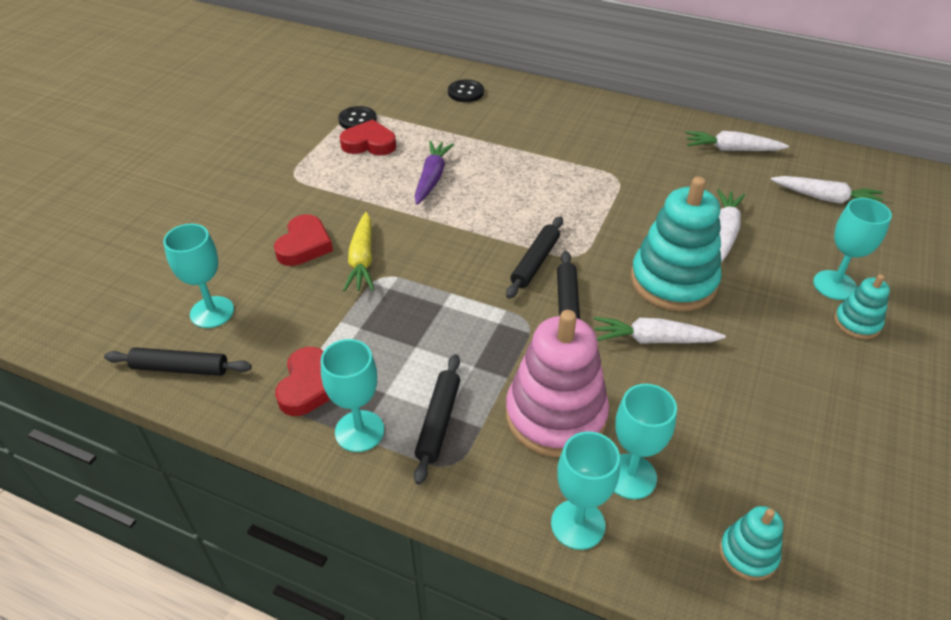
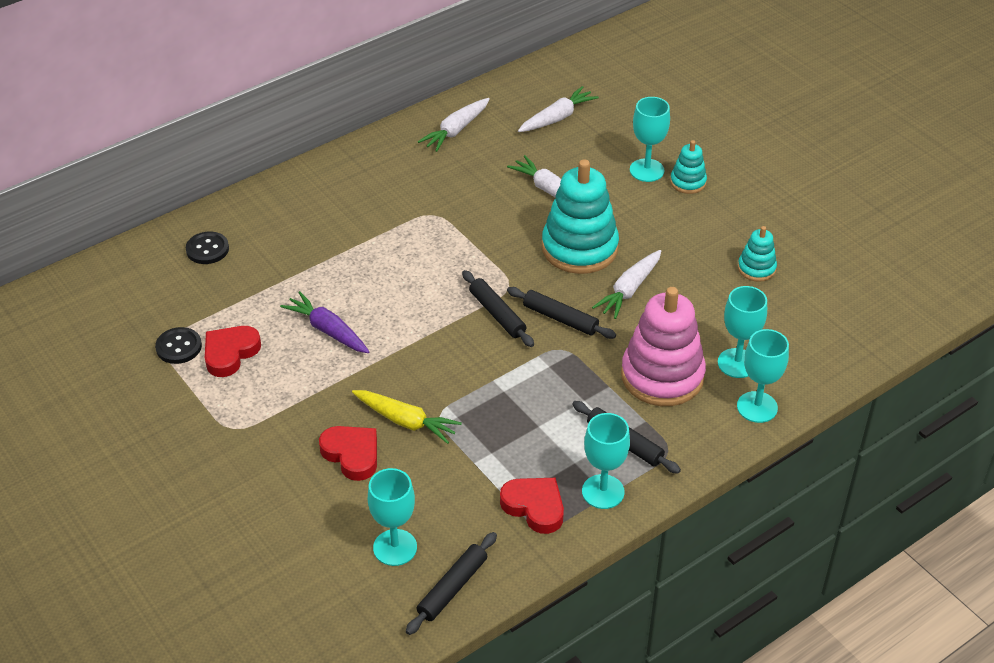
camera: 60 degrees left, 0 degrees up
turquoise stacking toy [719,506,783,581] -> turquoise stacking toy moved to [738,226,777,282]

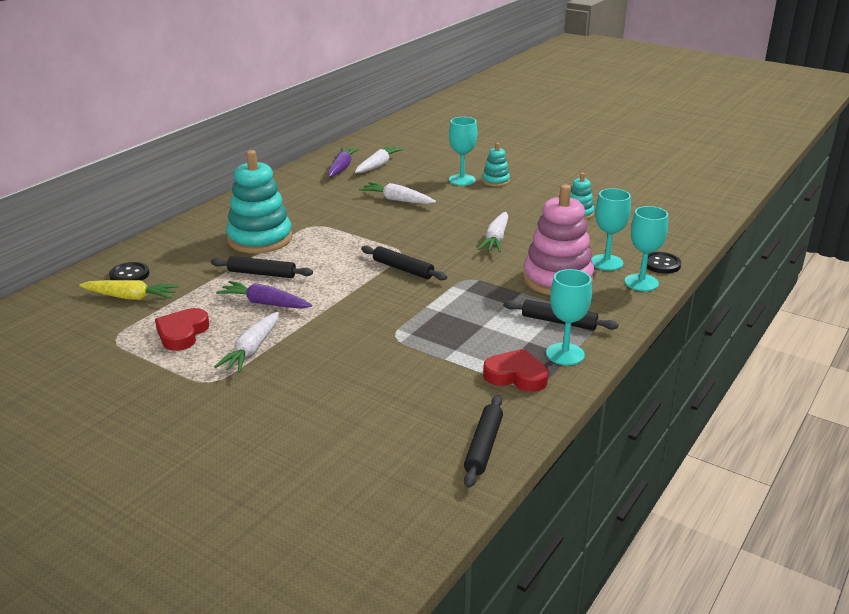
camera: 20 degrees left, 15 degrees down
black button [155,327,202,364] -> black button moved to [647,252,681,274]
red heart [319,426,377,481] -> none
yellow carrot [352,390,462,444] -> yellow carrot moved to [79,280,179,300]
turquoise goblet [368,468,417,566] -> none
white carrot [418,98,490,152] -> white carrot moved to [214,312,279,373]
black rolling pin [507,287,616,339] -> black rolling pin moved to [211,256,313,278]
turquoise stacking toy [542,159,619,274] -> turquoise stacking toy moved to [226,150,292,253]
none -> purple carrot [328,147,359,177]

